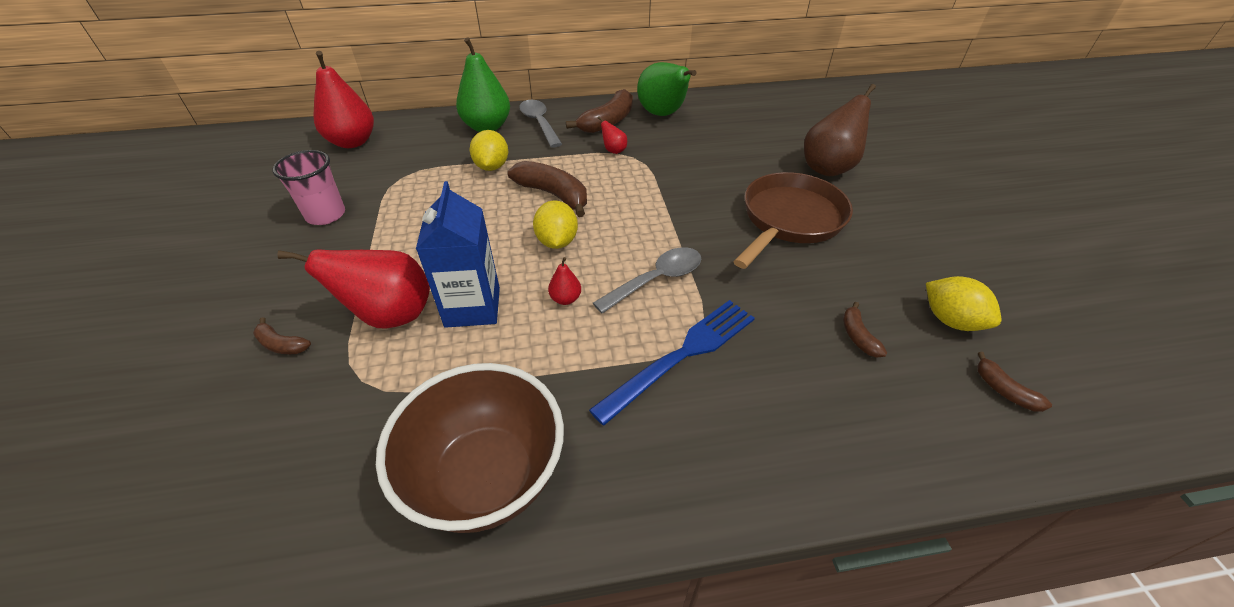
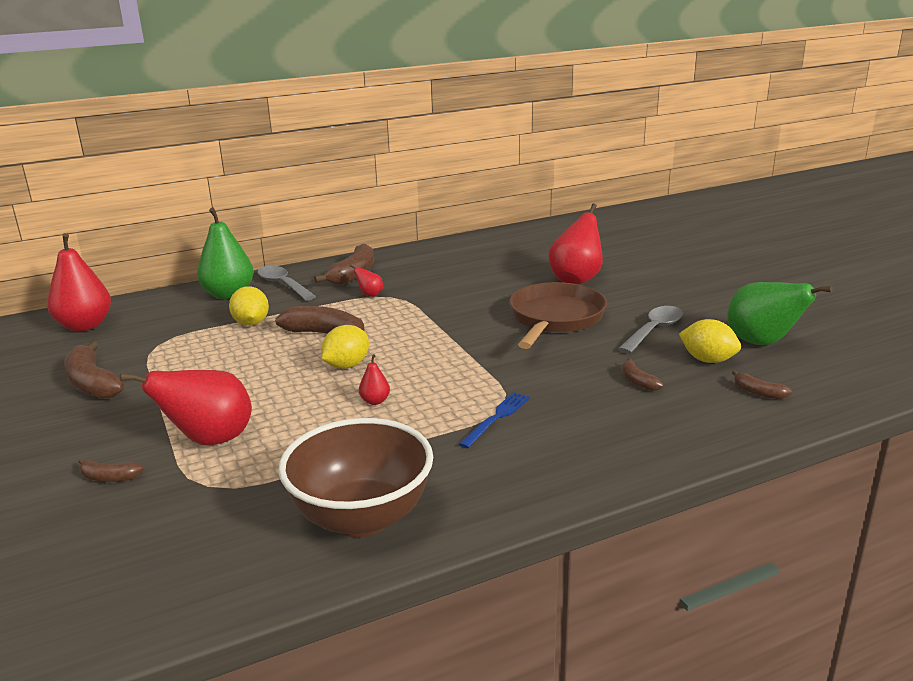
camera: 15 degrees left, 20 degrees down
pink cup [273,150,345,225] -> brown banana [64,341,124,399]
blue carton [416,181,500,328] -> none
yellow lemon [533,200,578,249] -> yellow lemon turned 60 degrees clockwise [321,325,369,369]
blue fork [589,300,755,425] -> blue fork [459,392,530,448], size x0.61
grey spoon [593,247,701,313] -> grey spoon moved to [618,306,683,354]
green pear [637,62,696,116] -> green pear moved to [728,282,833,345]
brown pear [804,84,876,176] -> red pear [549,204,603,285]

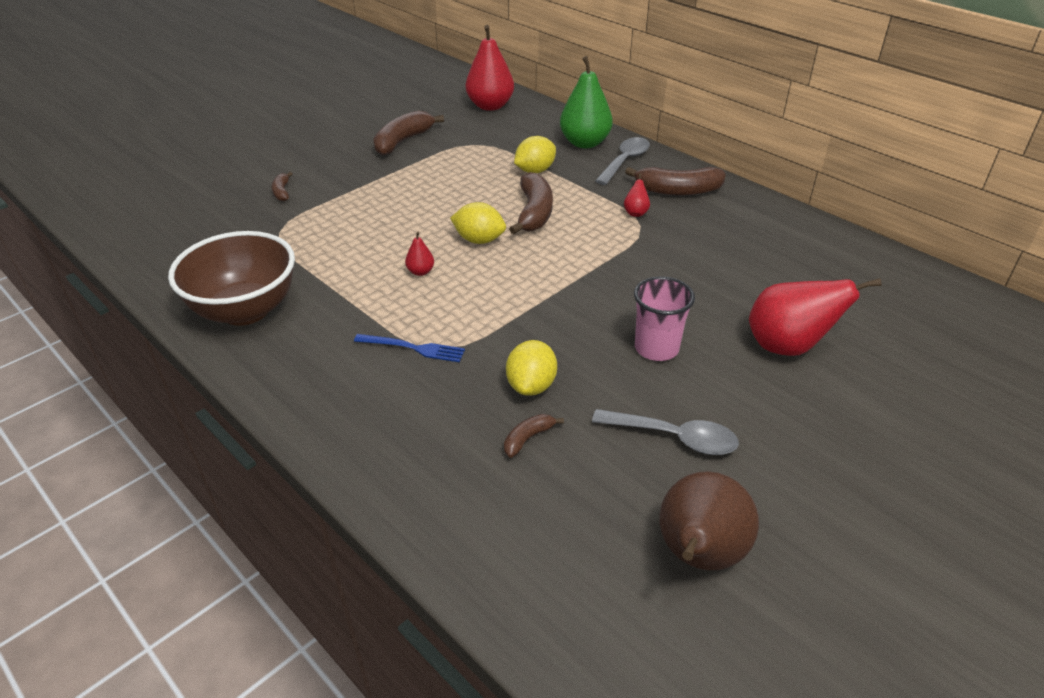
camera: 70 degrees right, 15 degrees up
red pear [120,370,252,445] -> none
brown pan [509,282,607,349] -> pink cup [634,276,695,361]
yellow lemon [679,319,741,363] -> yellow lemon moved to [506,340,557,396]
green pear [728,282,833,345] -> brown pear [659,471,759,570]
brown banana [732,370,792,399] -> none

